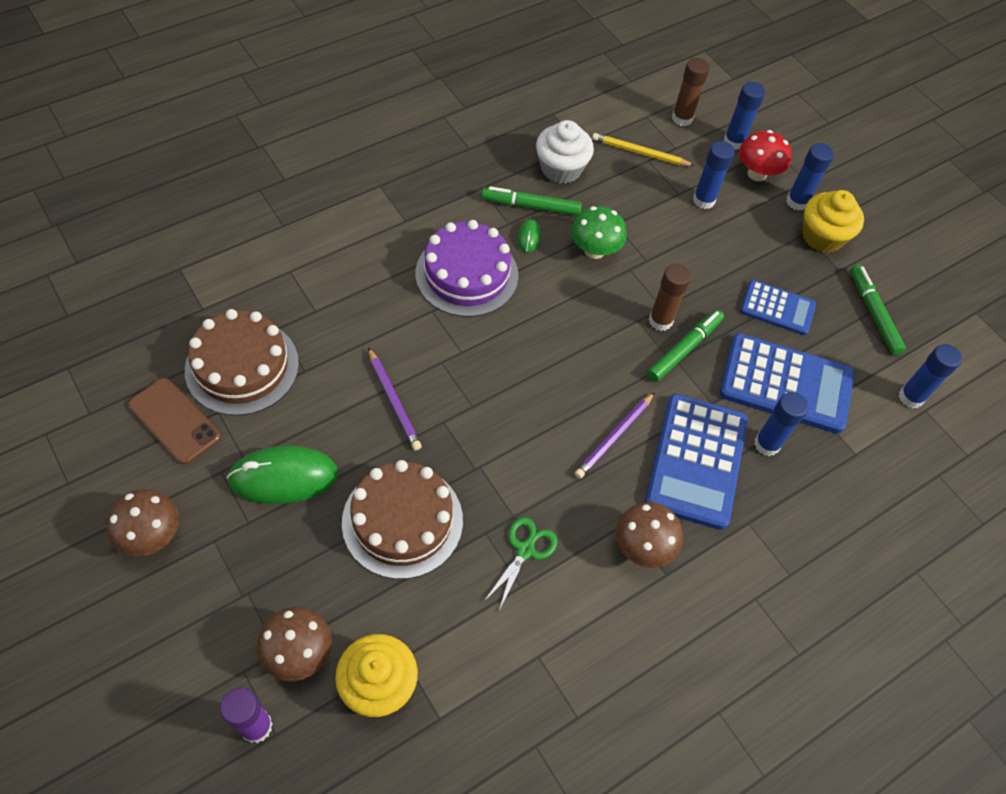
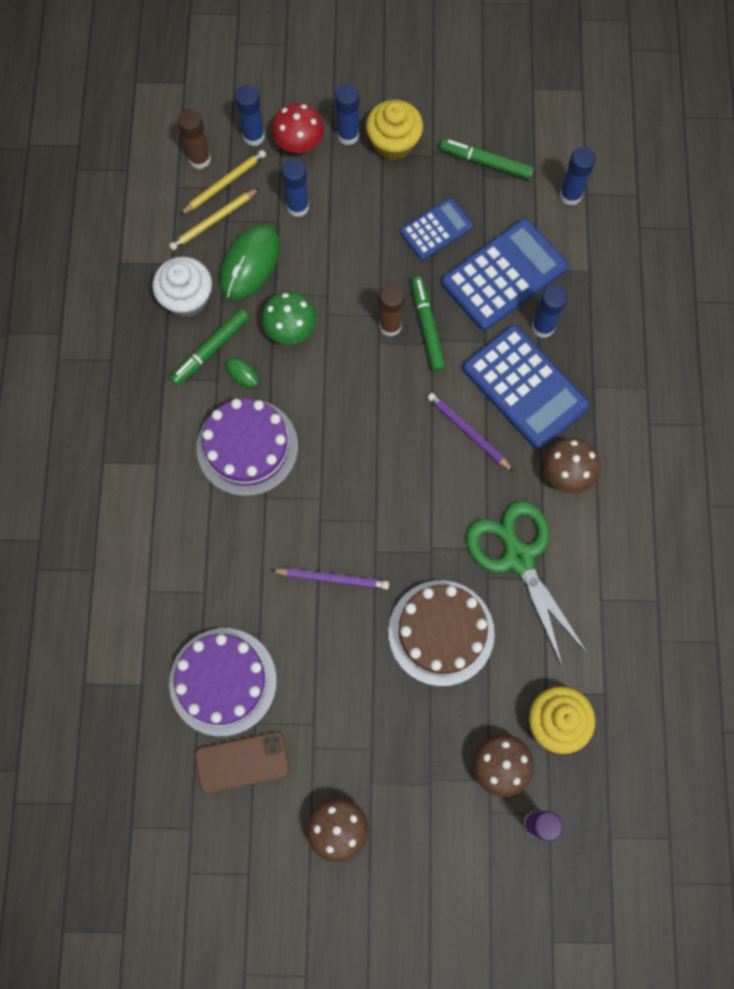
camera: 50 degrees left, 15 degrees up
brown cake [185,309,299,416] -> purple cake [169,628,277,736]
green mouse [227,446,338,504] -> green mouse moved to [220,224,280,300]
green scissors [484,517,558,610] -> green scissors [466,501,588,668], size x1.95
purple pencil [575,392,655,479] -> purple pencil turned 150 degrees clockwise [427,393,514,472]
none -> yellow pencil [180,150,266,215]

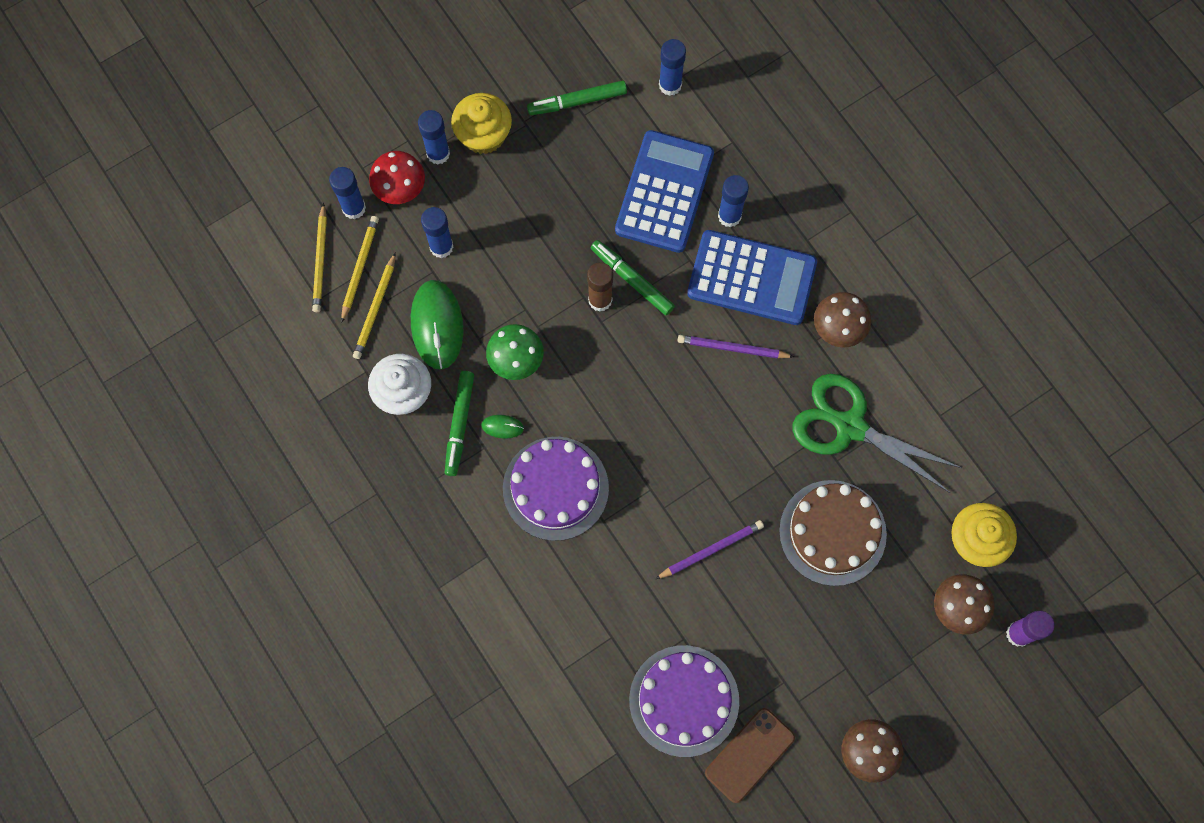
camera: 35 degrees left, 0 degrees up
brown glue stick [178,109,211,169] -> yellow pencil [312,203,327,312]
blue calculator [400,198,473,260] -> none

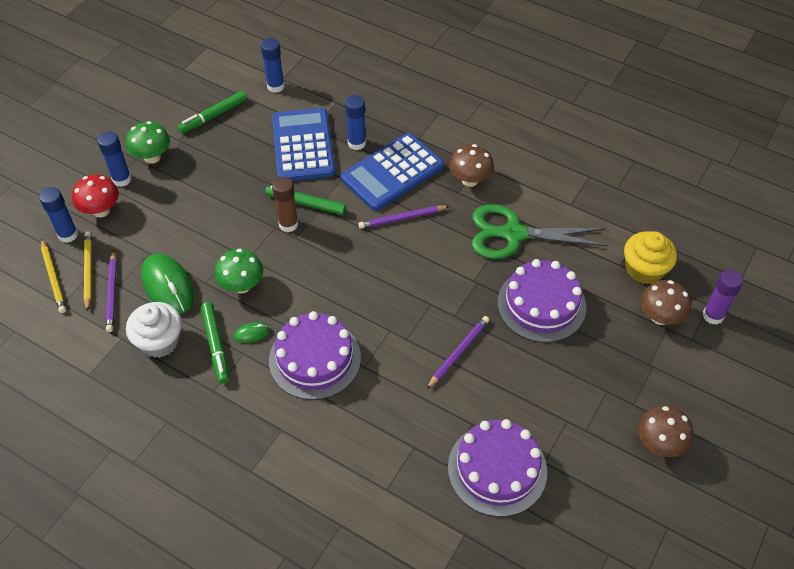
camera: 25 degrees left, 20 degrees down
yellow pencil [353,252,396,359] -> purple pencil [106,250,117,332]
blue glue stick [421,207,453,258] -> none
yellow cupcake [451,93,512,154] -> green mushroom [126,121,170,164]
blue calculator [687,230,817,325] -> blue calculator turned 150 degrees clockwise [341,133,444,211]
brown phone [705,708,795,803] -> none
brown cake [779,480,887,586] -> purple cake [497,259,586,343]

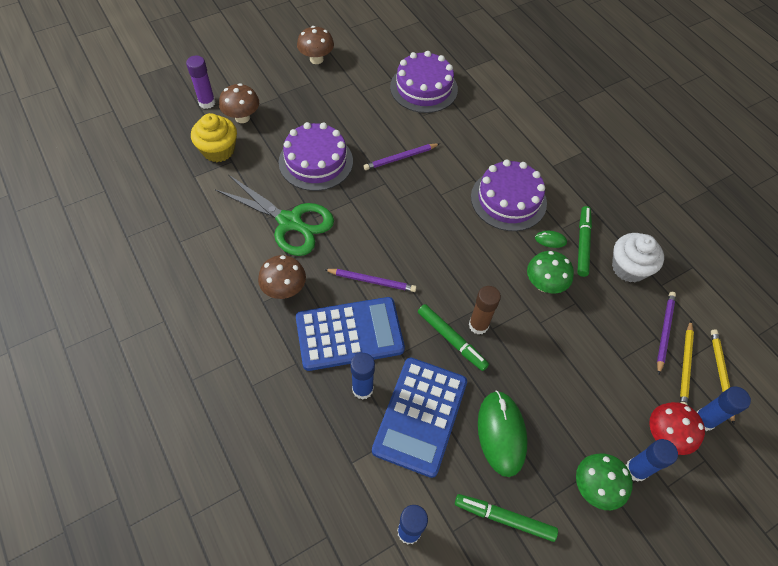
camera: 155 degrees left, 5 degrees up
green mouse [141,253,194,314] -> green mouse moved to [478,391,527,477]
green marker [177,91,247,134] -> green marker turned 150 degrees counterclockwise [455,494,558,542]

